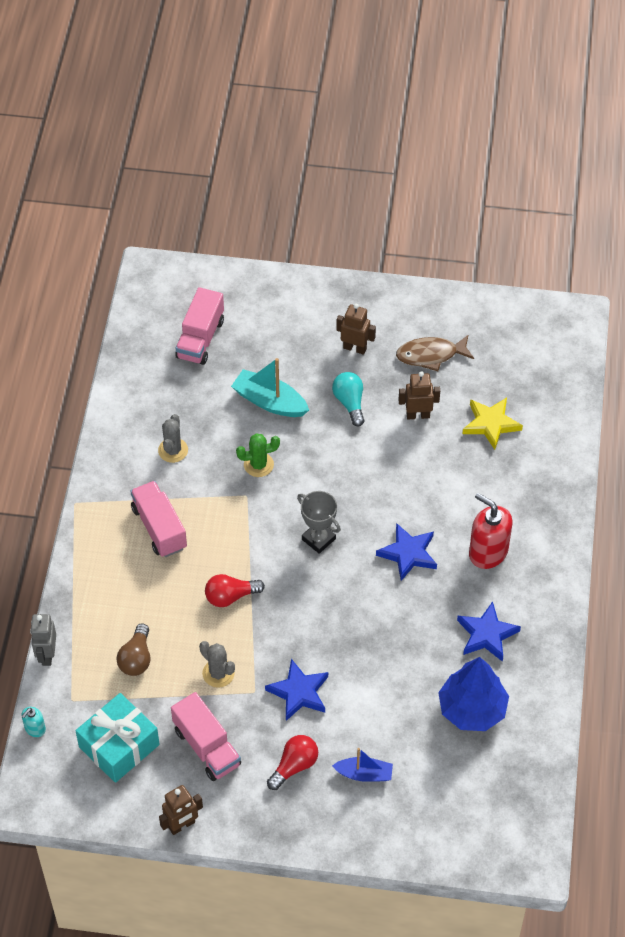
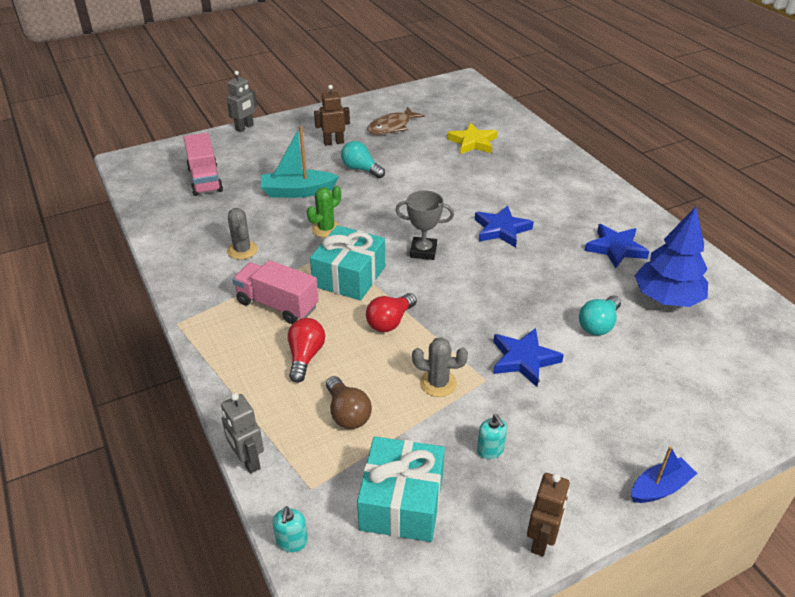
camera: 35 degrees left, 15 degrees down
pink truck [171,692,241,781] -> turquoise soap dispenser [477,414,507,459]
red light bulb [267,735,318,790] -> red light bulb moved to [288,318,325,383]
blue boat [332,748,393,782] -> blue boat moved to [631,446,698,503]
brown robot [398,371,440,419] -> none
red soap dispenser [469,493,512,569] -> none
none -> grey robot [227,71,257,132]
none -> turquoise gift [310,225,385,301]
none -> turquoise light bulb [579,295,621,336]

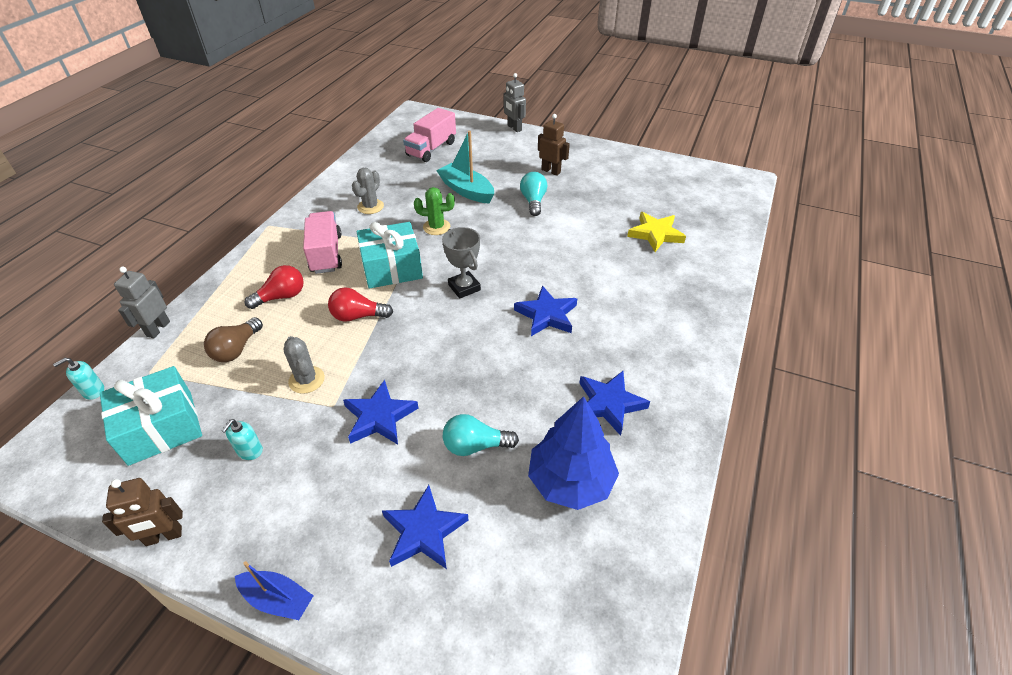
camera: 50 degrees right, 5 degrees up
grey robot [227,71,257,132] -> grey robot turned 60 degrees clockwise [504,73,526,132]
brown fish [367,107,425,135] -> none
none -> blue star [382,485,469,569]

